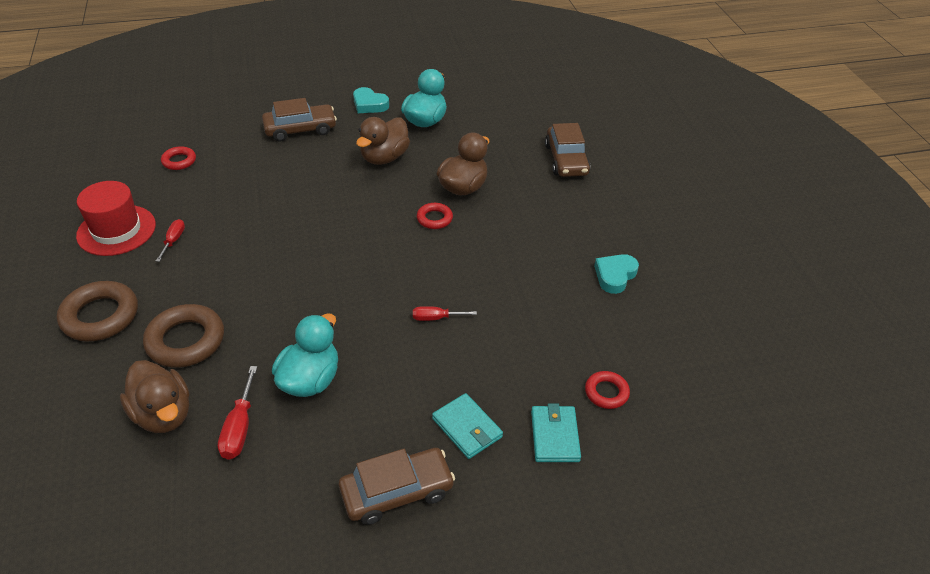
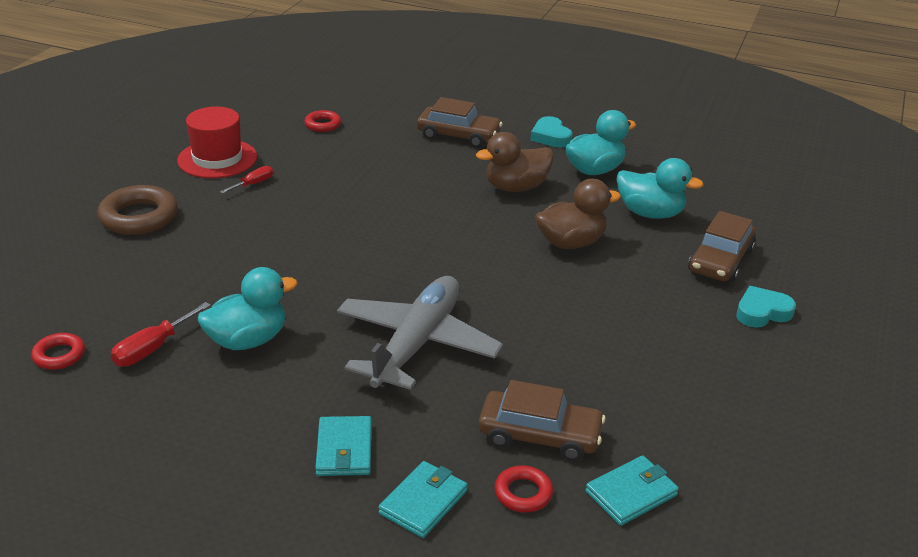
camera: 35 degrees right, 10 degrees down
brown duck [120,360,190,433] -> none
brown ring [143,304,224,368] -> none
brown car [339,448,455,525] -> brown car moved to [478,380,606,461]
red screwdriver [413,306,477,321] -> grey plane [337,276,503,390]
red ring [417,203,453,229] -> red ring moved to [31,333,85,370]
turquoise heart [594,254,639,294] -> turquoise heart moved to [736,286,796,328]
none -> turquoise wallet [585,455,679,526]
none -> turquoise duck [617,158,704,219]

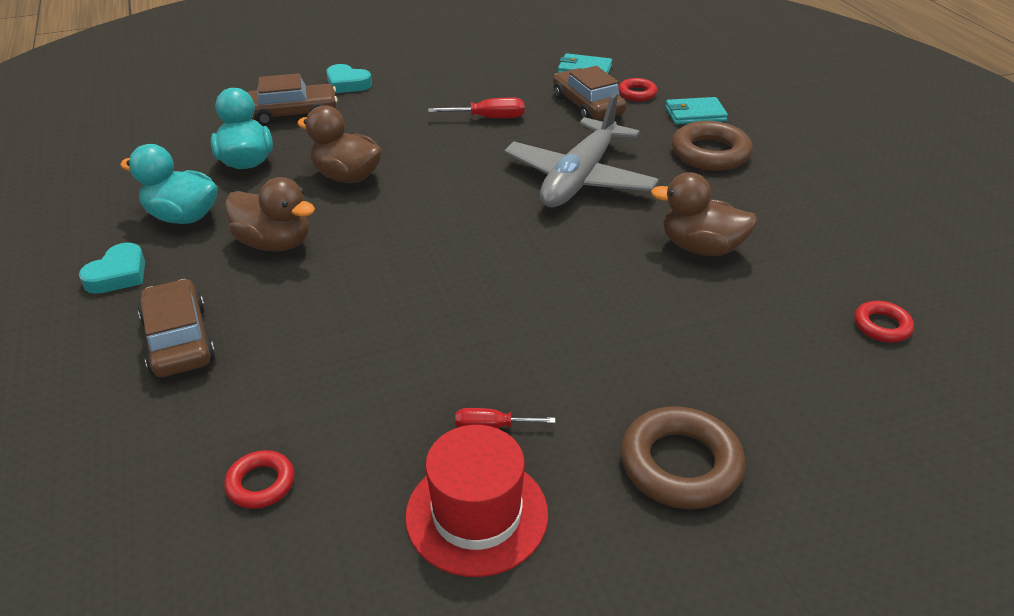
camera: 130 degrees left, 5 degrees up
red screwdriver [111,302,211,367] -> red screwdriver moved to [428,98,524,118]
turquoise duck [198,267,298,350] -> brown duck [651,172,758,256]
turquoise wallet [315,416,372,476] -> brown ring [672,121,753,171]
grey plane [337,276,503,390] -> grey plane turned 45 degrees counterclockwise [504,93,659,207]

